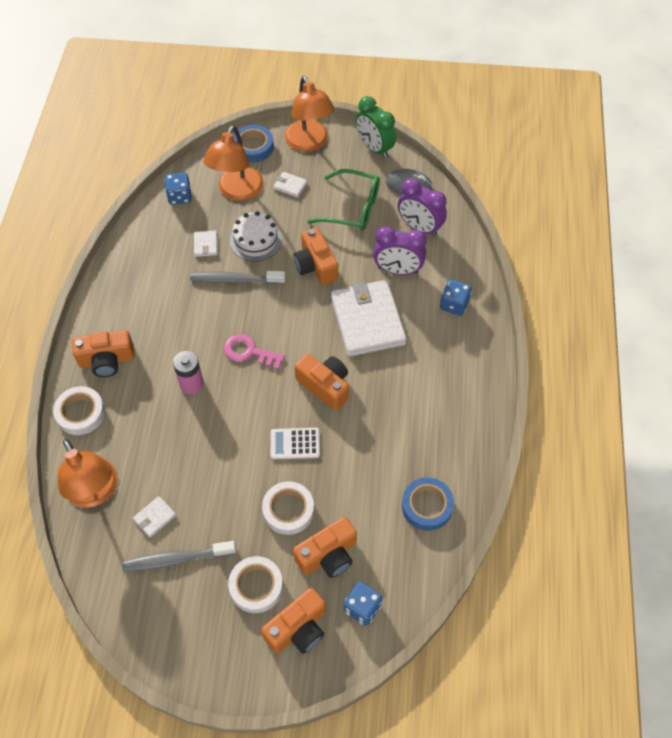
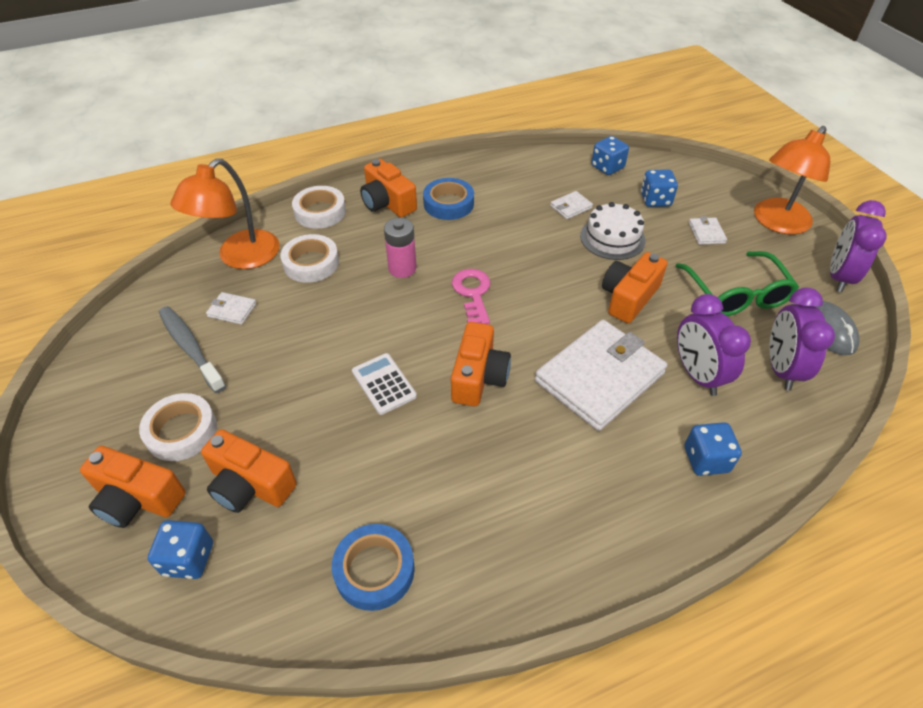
camera: 60 degrees right, 10 degrees down
grey toothbrush [190,271,286,284] -> none
orange lamp [204,125,264,201] -> blue dice [641,169,678,207]
blue tape [233,125,274,162] -> blue tape moved to [423,178,474,220]
white tape [262,481,314,535] -> white tape moved to [280,234,339,283]
green clock [356,96,396,158] -> purple clock [830,200,887,292]

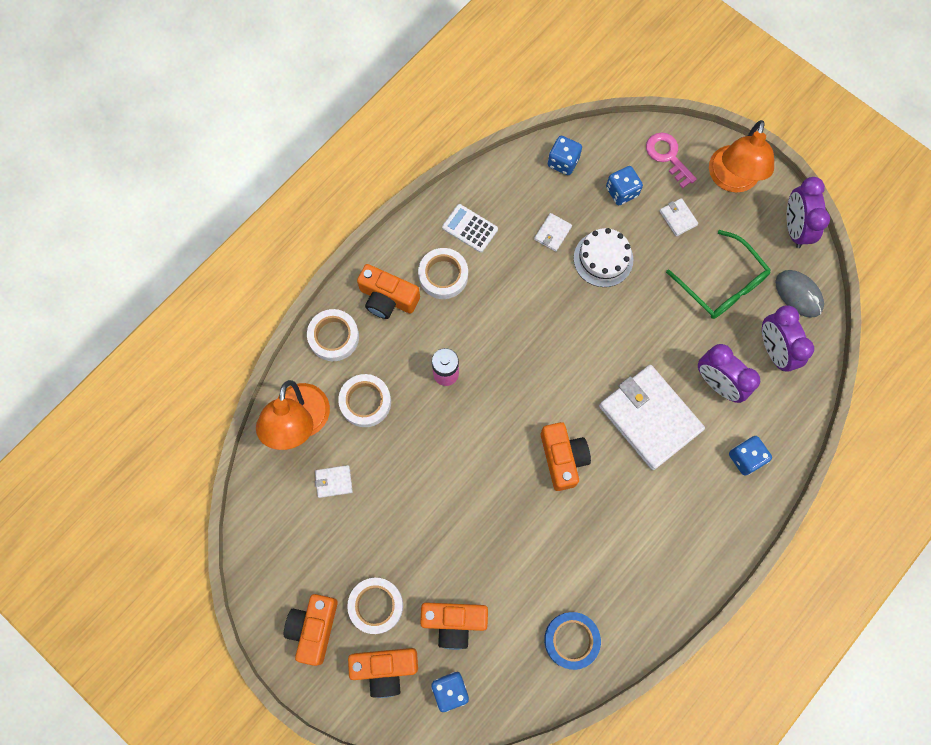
camera: 25 degrees left, 25 degrees up
grey toothbrush [159,306,226,393] -> none
white calculator [352,353,417,415] -> white calculator moved to [442,204,498,253]
blue tape [423,178,474,220] -> white tape [418,248,468,299]
pink key [452,269,491,324] -> pink key moved to [646,133,697,188]
white wallet [535,320,668,431] -> white wallet turned 60 degrees counterclockwise [599,365,705,470]
orange camera [602,252,667,323] -> orange camera moved to [284,594,338,666]

